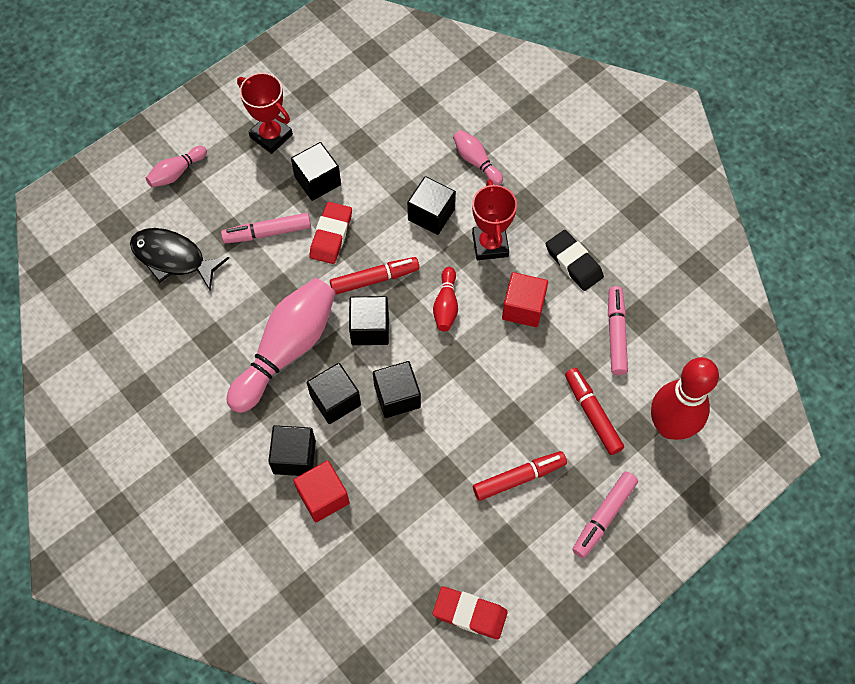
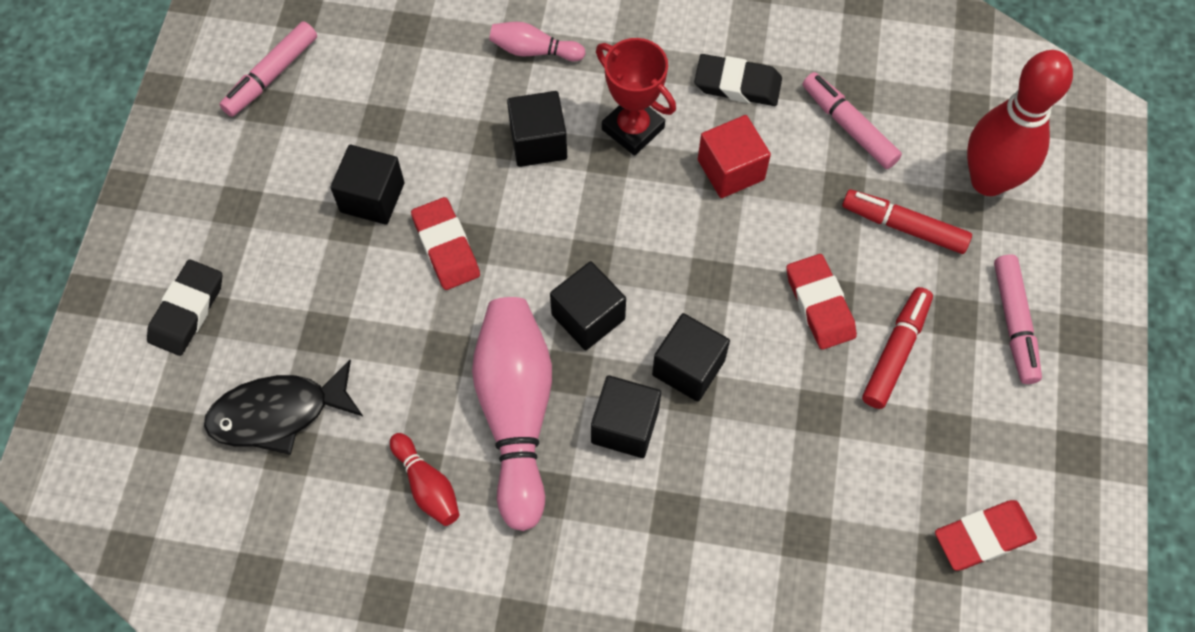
camera: 40 degrees left, 0 degrees up
pink bowling pin [146,146,207,187] -> black eraser [147,260,222,356]
pink marker [221,213,311,244] -> pink marker moved to [219,21,317,117]
red trophy [237,73,293,154] -> none
black cube [268,425,316,476] -> none
red cube [293,460,350,522] -> none
red marker [330,257,420,295] -> none
red bowling pin [433,267,458,331] -> red bowling pin moved to [390,433,459,526]
none -> red eraser [786,254,857,350]

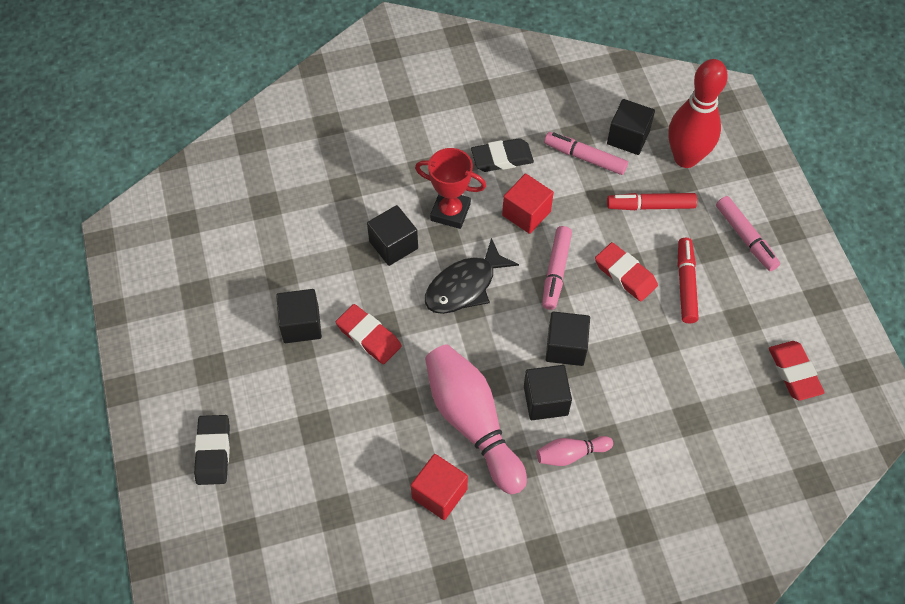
camera: 25 degrees left, 5 degrees down
black fish [204,360,363,455] -> black fish moved to [425,238,519,314]
pink marker [219,21,317,117] -> pink marker moved to [542,226,572,310]
red bowling pin [390,433,459,526] -> red cube [411,454,468,520]
pink bowling pin [489,22,585,61] -> pink bowling pin moved to [537,436,613,466]
black cube [550,261,626,350] -> black cube moved to [607,99,655,155]
red eraser [935,500,1037,571] -> red eraser turned 60 degrees counterclockwise [769,341,825,401]

